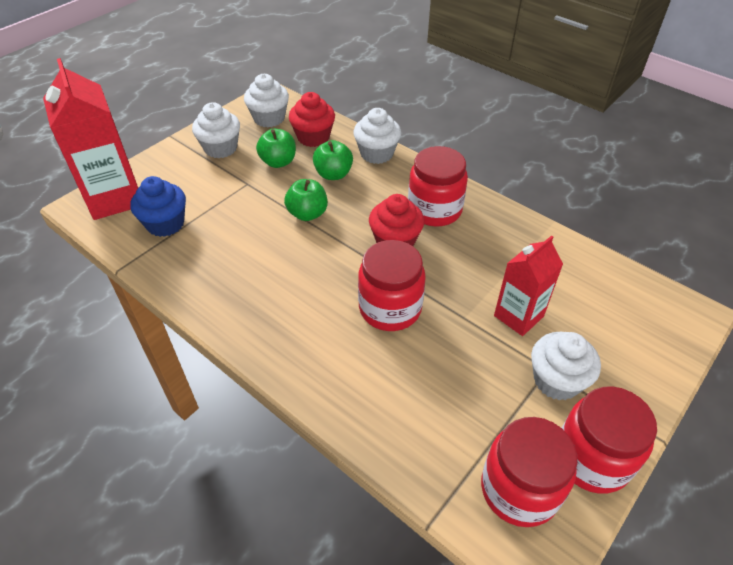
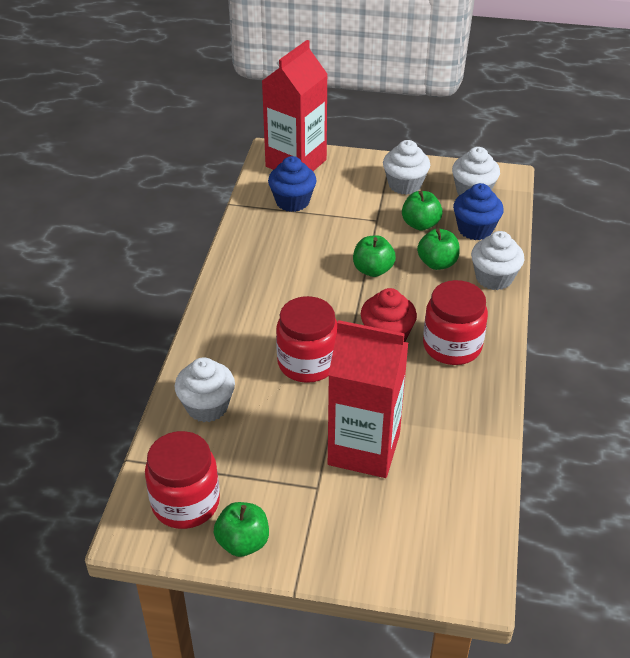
camera: 60 degrees right, 5 degrees down
red cupcake [289,92,335,147] -> blue cupcake [453,183,504,240]
red carton [494,235,563,336] -> red carton [328,320,408,478], size x1.63
white cupcake [531,332,601,401] -> white cupcake moved to [175,357,235,422]
red jar [562,386,657,494] -> green apple [214,502,269,557]

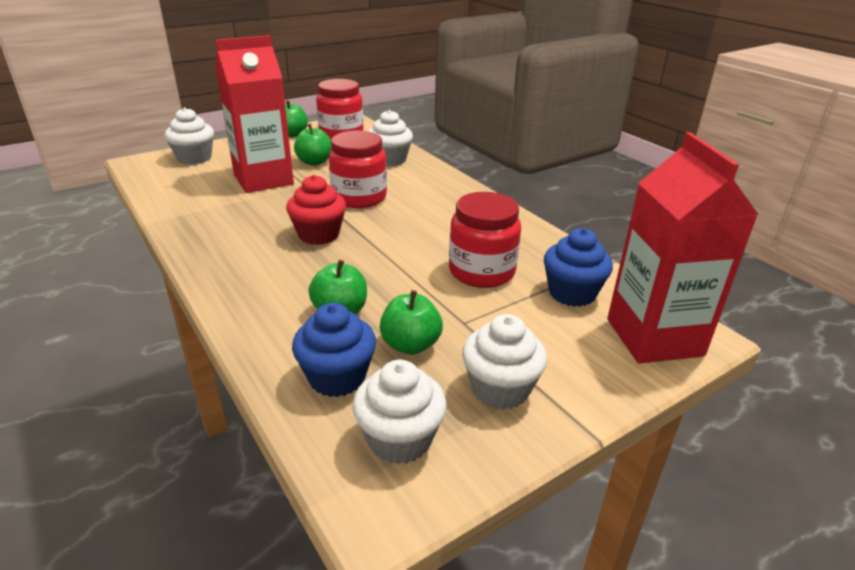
camera: 135 degrees right, 10 degrees down
green apple [353,235,396,277] -> green apple moved to [294,124,331,166]
red jar [423,280,488,365] -> red jar moved to [449,192,521,288]
white cupcake [471,231,525,290] -> white cupcake moved to [165,107,214,165]

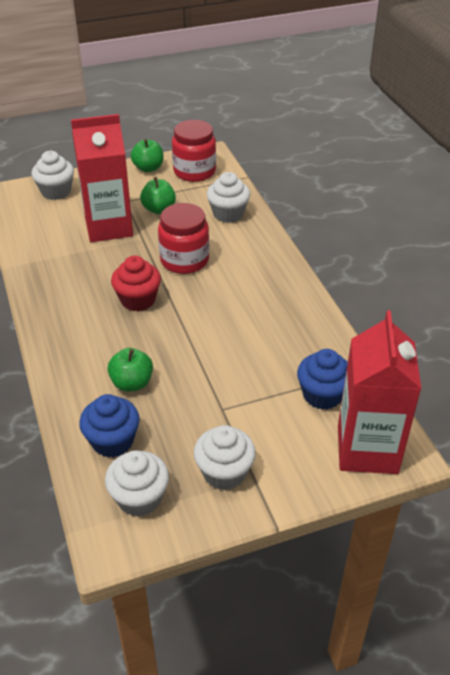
camera: 15 degrees right, 10 degrees up
green apple [380,290,443,355] -> none
red jar [449,192,521,288] -> none

